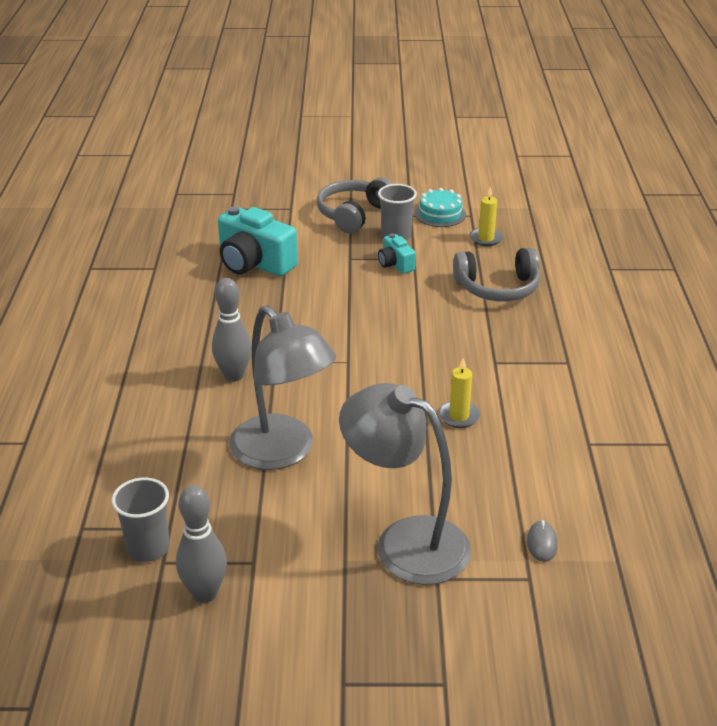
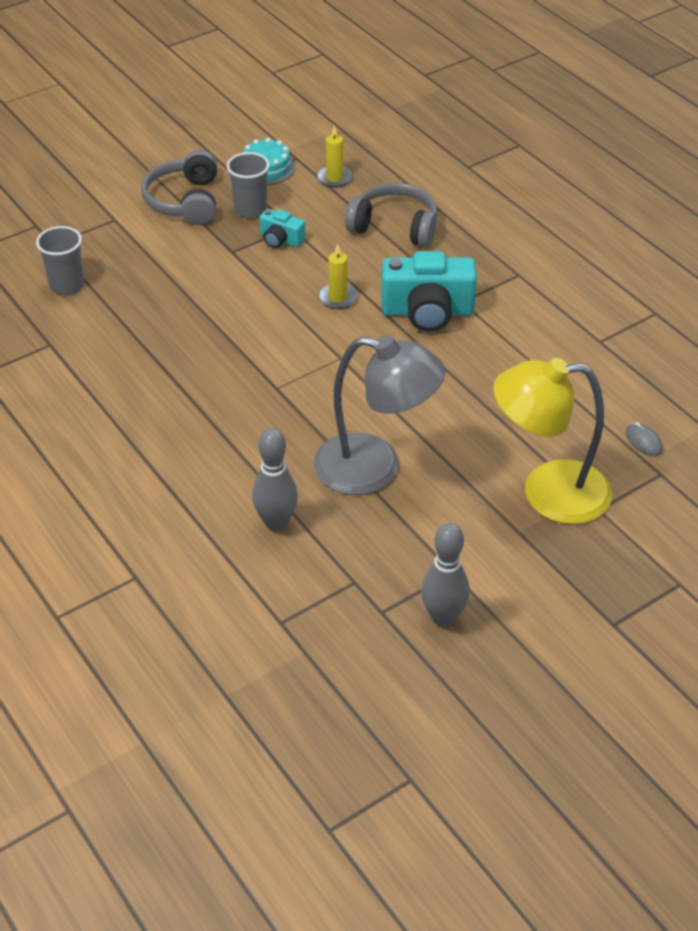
camera: 35 degrees left, 10 degrees up
grey cup [112,478,170,562] -> grey cup moved to [36,226,84,295]
grey bowling pin [212,278,252,382] -> grey bowling pin moved to [252,428,298,531]
turquoise camera [218,206,298,276] -> turquoise camera moved to [381,251,477,332]
grey lamp [339,383,471,585] -> yellow lamp [494,358,612,524]
yellow candle [439,358,480,428] -> yellow candle moved to [319,244,358,309]
grey headphones [453,247,540,302] -> grey headphones turned 120 degrees counterclockwise [345,183,438,247]

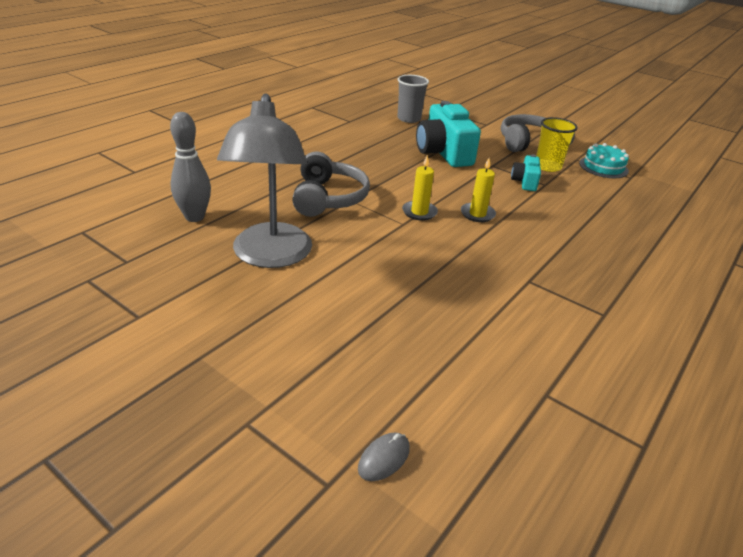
camera: 70 degrees right, 10 degrees down
grey cup [227,152,270,218] -> yellow cup [536,117,578,172]
yellow candle [317,125,353,188] -> yellow candle moved to [402,155,438,221]
grey headphones [345,183,438,247] -> grey headphones moved to [292,151,370,217]
turquoise camera [381,251,477,332] -> turquoise camera moved to [416,101,481,167]
grey bowling pin [421,523,470,627] -> none
yellow lamp [494,358,612,524] -> none

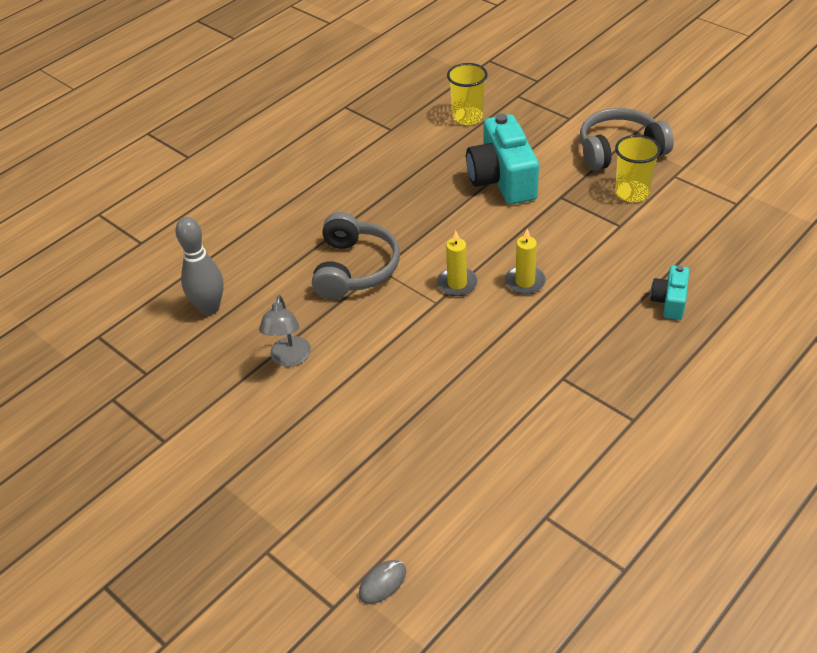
camera: 10 degrees right, 10 degrees up
grey lamp [217,93,312,268] -> grey lamp [259,295,311,367], size x0.49
grey cup [397,75,429,123] -> yellow cup [447,63,488,125]
turquoise camera [511,154,541,191] -> turquoise camera moved to [650,265,689,320]
turquoise cake [579,143,629,178] -> none

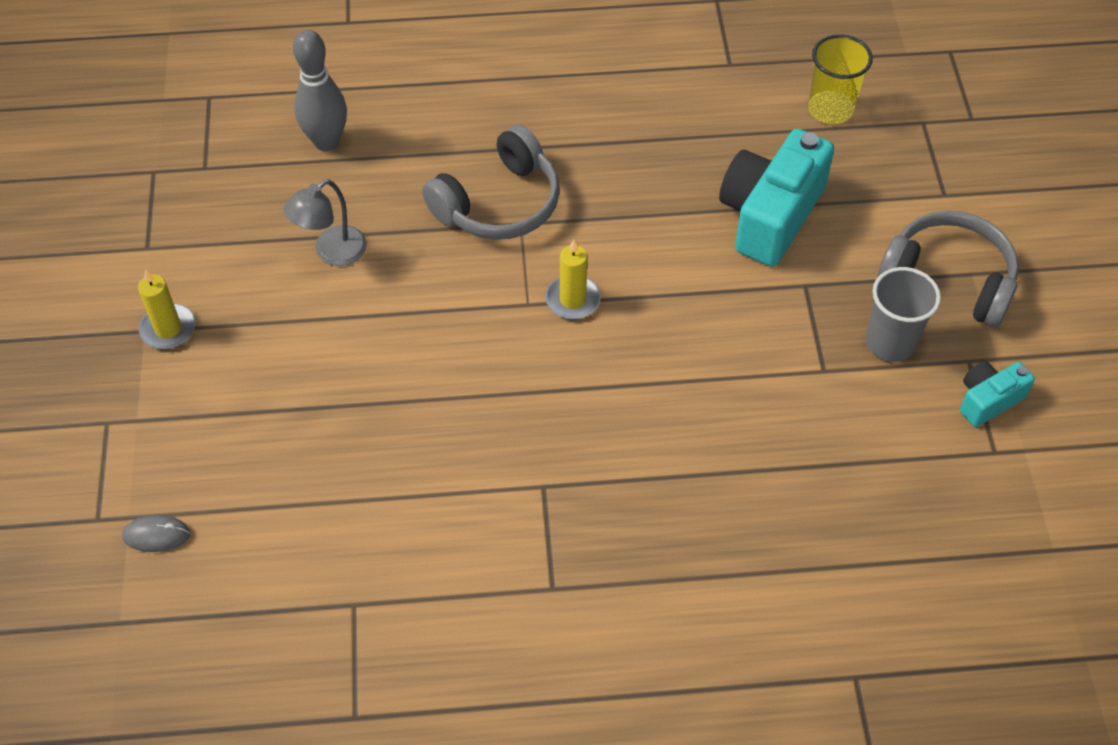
camera: 40 degrees right, 10 degrees up
yellow candle [505,229,546,295] -> yellow candle moved to [138,269,195,349]
yellow cup [615,135,661,202] -> grey cup [866,267,941,362]
turquoise camera [650,265,689,320] -> turquoise camera moved to [960,361,1035,427]

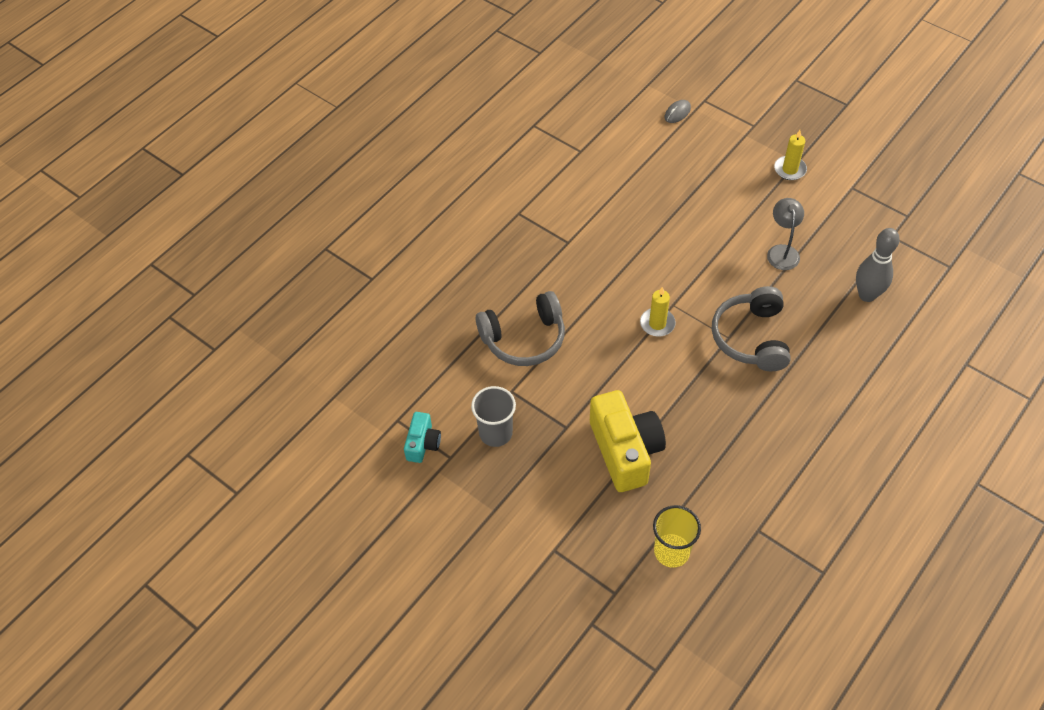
camera: 135 degrees right, 0 degrees up
turquoise camera [719,129,834,266] -> yellow camera [590,390,666,492]
grey headphones [877,211,1019,327] -> grey headphones moved to [476,291,565,366]

